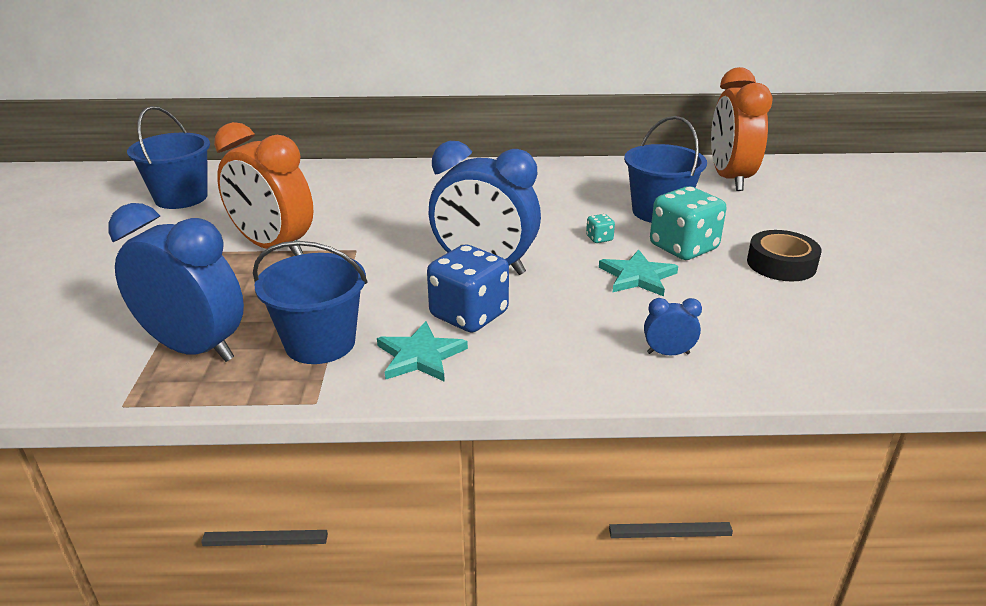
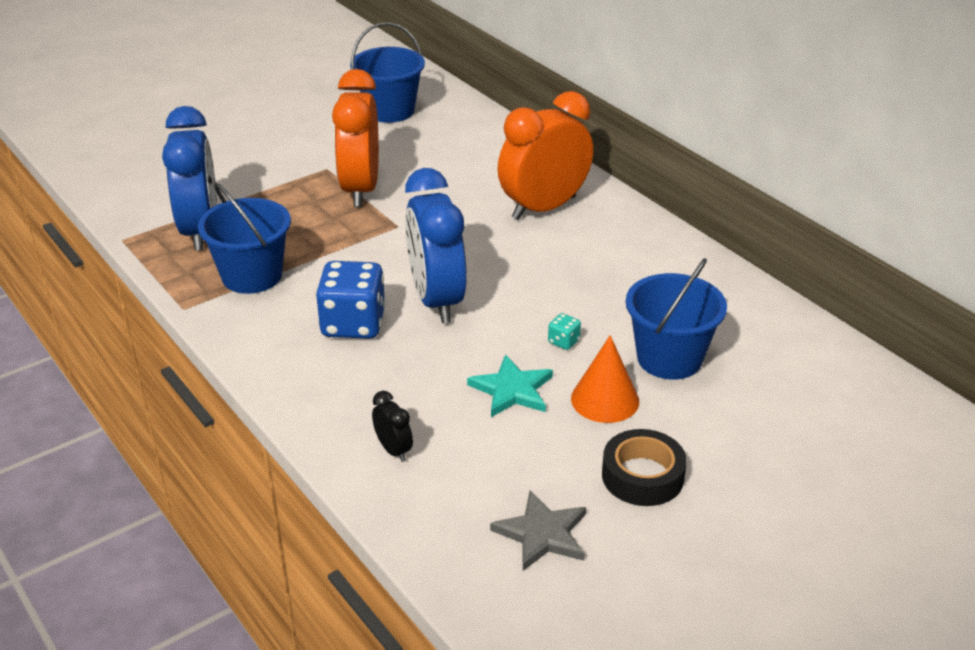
camera: 55 degrees right, 5 degrees up
turquoise star [377,321,468,382] -> none
blue clock [644,298,702,355] -> black clock [372,391,413,462]
turquoise dice [650,186,726,260] -> orange cone [571,335,639,423]
orange clock [711,67,772,191] -> orange clock moved to [498,91,593,220]
none -> grey star [490,491,586,571]

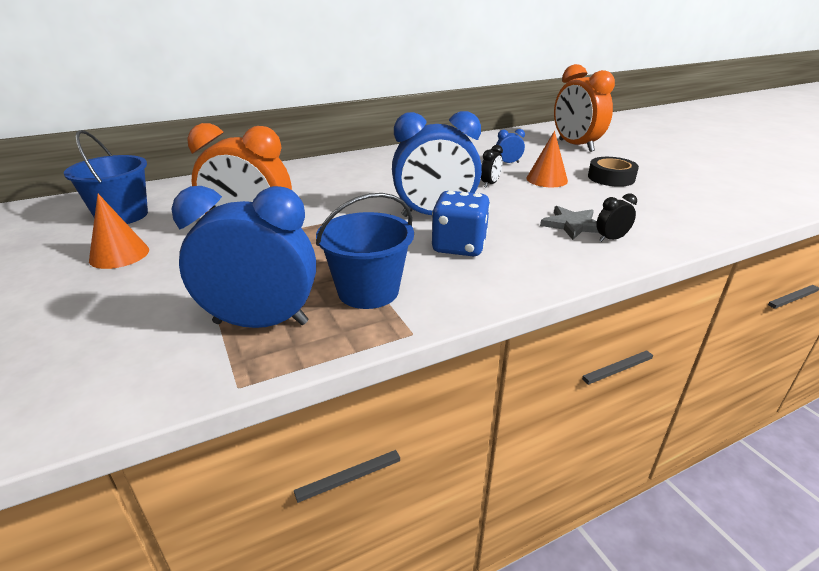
camera: 80 degrees left, 5 degrees down
turquoise star [467,355,553,417] -> none
grey star [490,491,586,571] -> grey star moved to [540,206,599,240]
orange clock [498,91,593,220] -> orange clock moved to [554,64,615,152]
turquoise dice [548,313,581,350] -> black clock [481,145,503,187]
blue bucket [626,258,727,380] -> blue clock [496,129,525,163]
none -> orange cone [89,194,149,269]

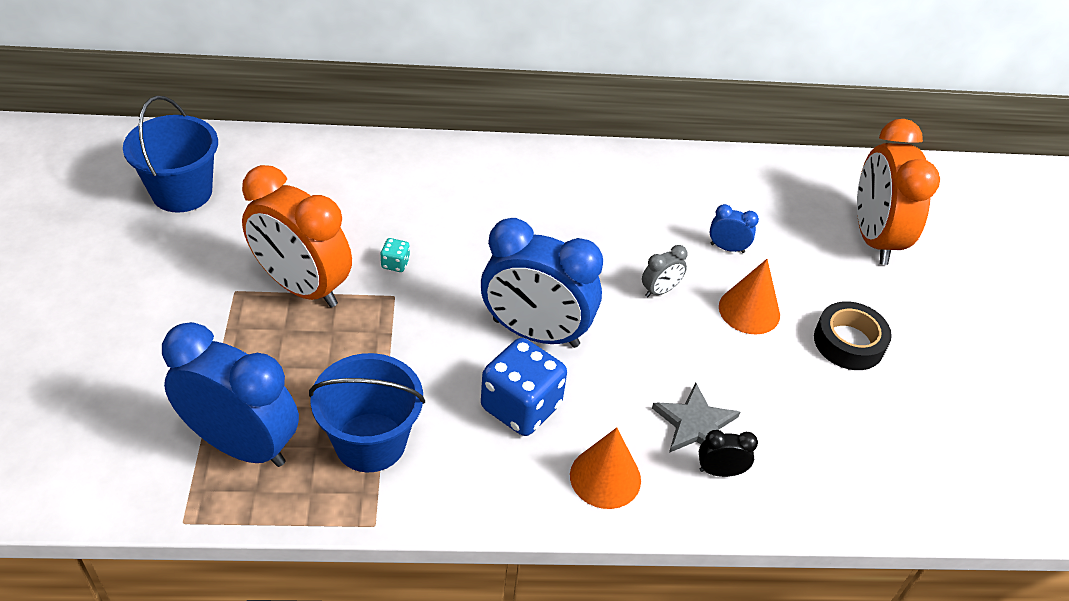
camera: 20 degrees right, 15 degrees up
orange cone [89,194,149,269] -> orange cone moved to [570,428,641,509]
black clock [481,145,503,187] -> grey clock [642,245,688,297]
none -> turquoise dice [381,238,410,272]

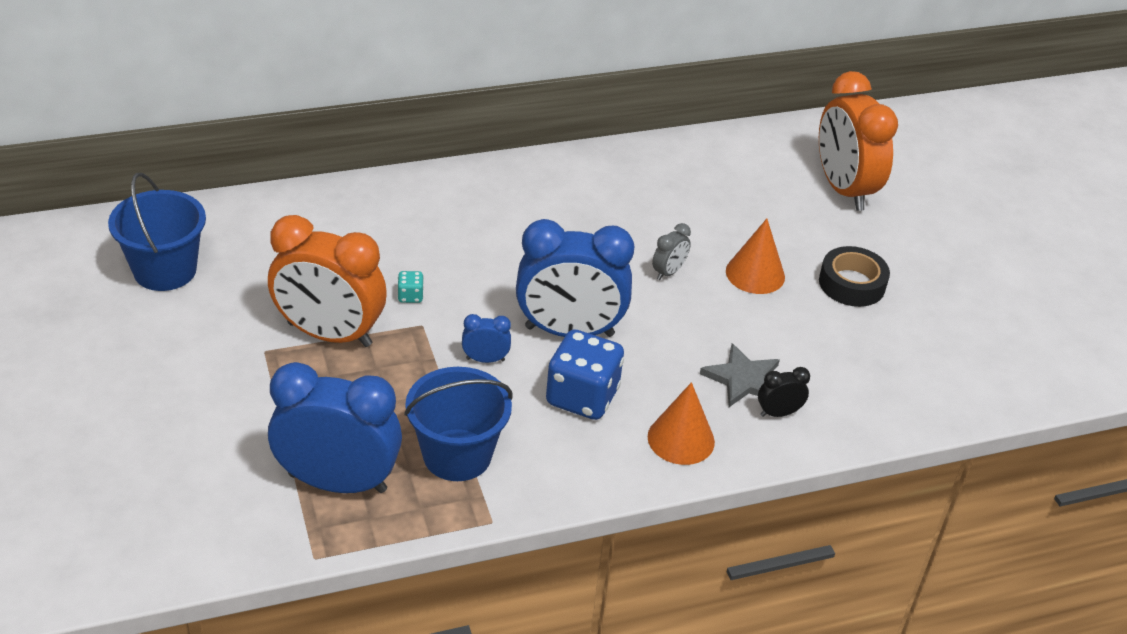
camera: 15 degrees left, 5 degrees down
blue clock [710,204,759,253] -> blue clock moved to [462,314,511,363]

